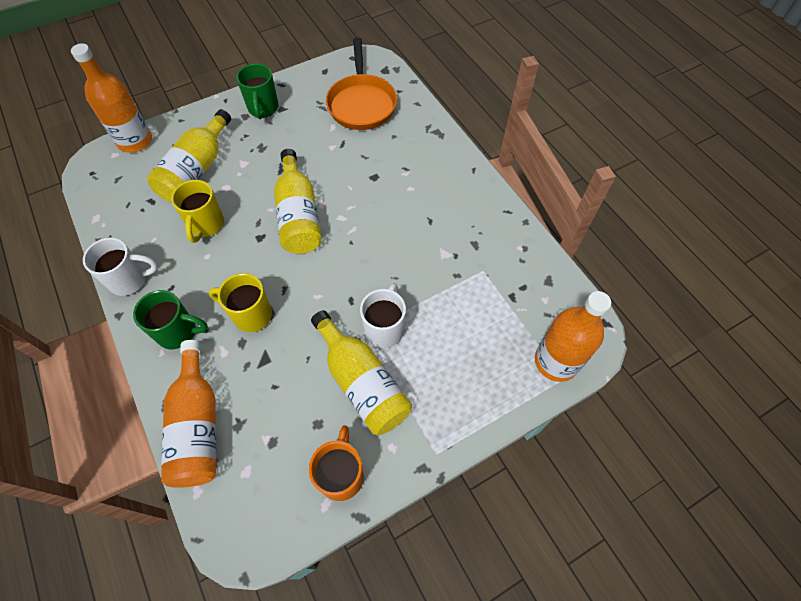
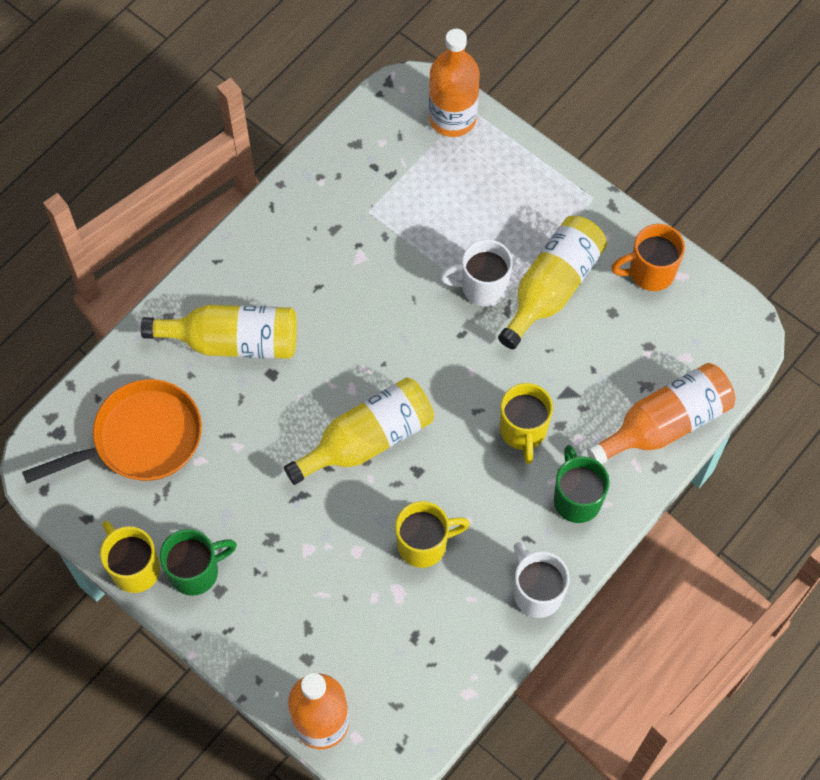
camera: 110 degrees left, 5 degrees up
yellow bottle [147,109,231,202] -> yellow bottle moved to [141,305,297,359]
none -> yellow mug [100,521,160,593]

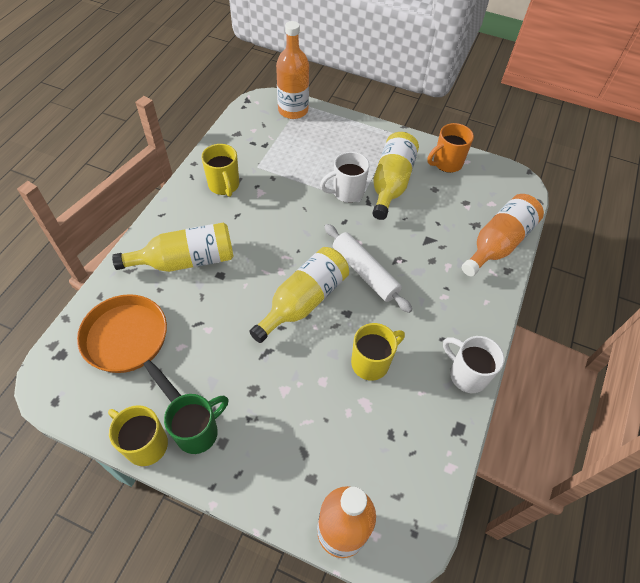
camera: 20 degrees left, 10 degrees down
orange pan [22,379,202,483] -> orange pan turned 90 degrees counterclockwise [77,294,181,402]
yellow mug [500,383,553,464] -> yellow mug moved to [201,144,239,197]
green mug [554,445,610,523] -> none
none -> white rolling pin [324,224,412,313]

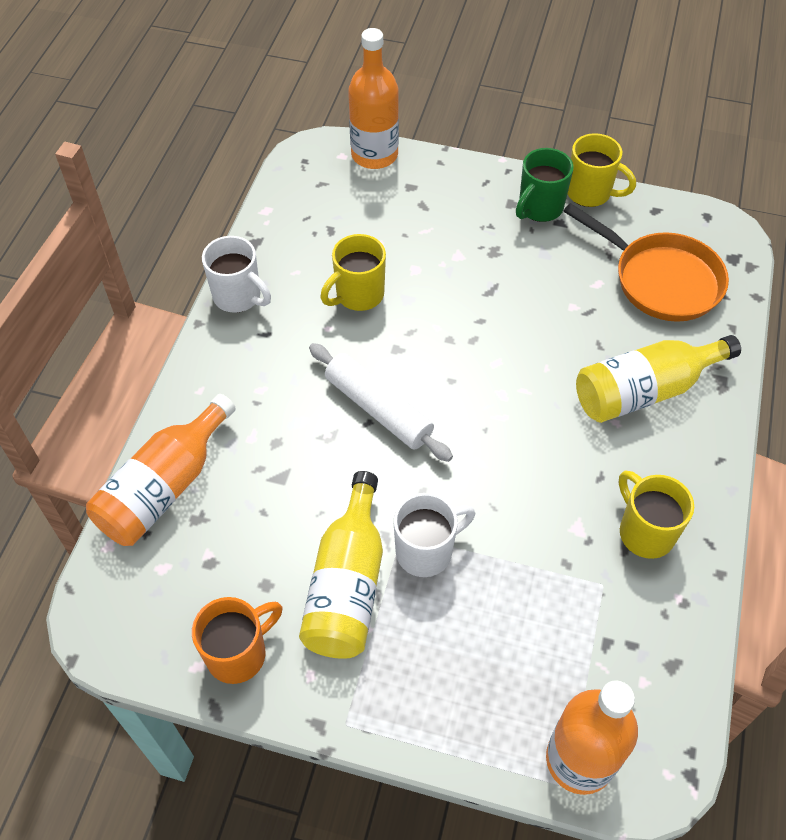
camera: 175 degrees right, 0 degrees up
yellow bottle [249,247,349,343] -> none

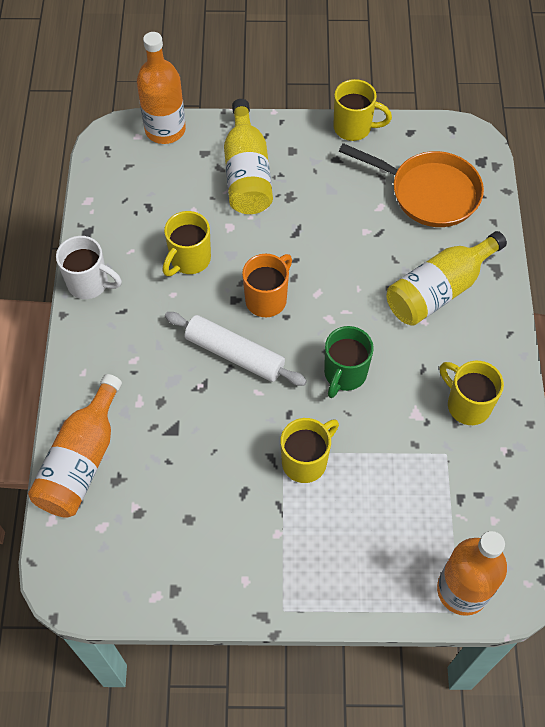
camera: 15 degrees left, 5 degrees up
orange mug [192,597,282,684] -> orange mug moved to [242,254,292,317]
yellow bottle [299,471,383,659] -> yellow bottle moved to [224,99,273,214]
white mug [394,493,475,577] -> yellow mug [280,418,339,483]
green mug [516,148,573,222] -> green mug moved to [324,326,374,398]

